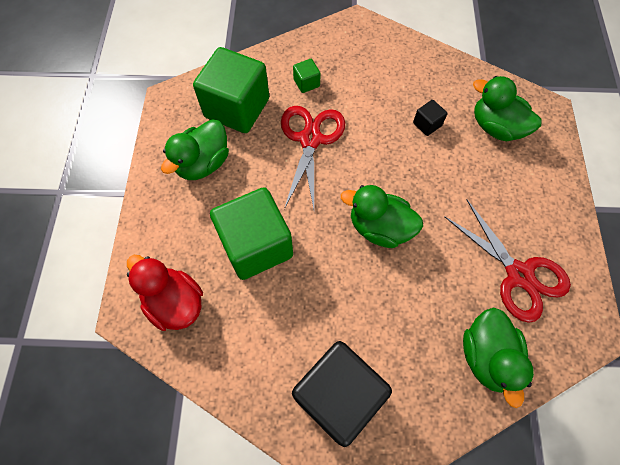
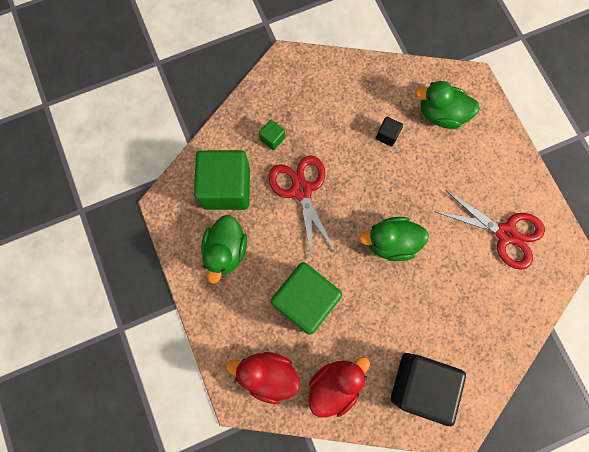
camera: 25 degrees left, 10 degrees up
green duck [463,307,534,408] -> none
none -> red duck [308,357,370,418]

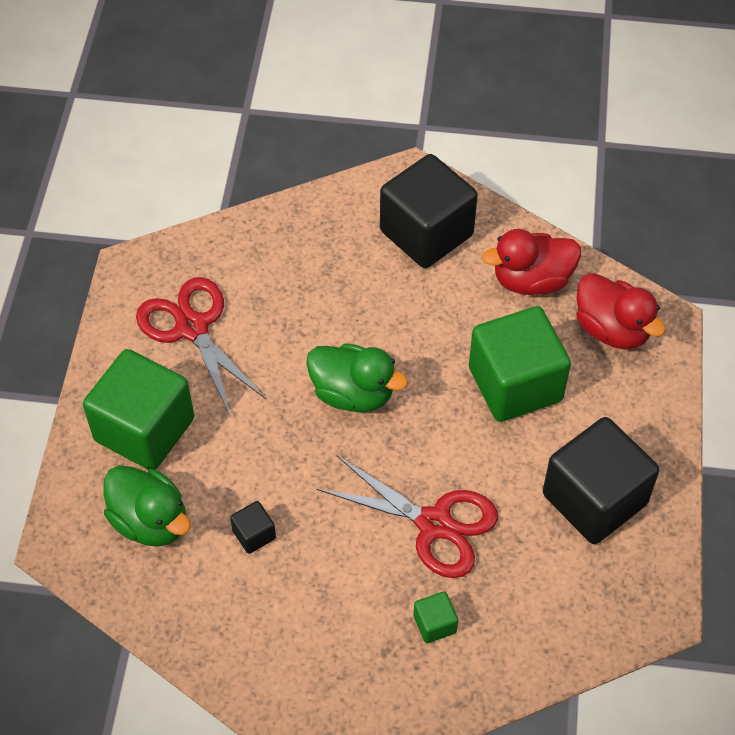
camera: 150 degrees left, 20 degrees down
green cube [194,150,250,210] -> green cube moved to [83,349,194,470]
green duck [201,215,247,284] -> black cube [543,417,659,544]
red scissors [269,155,336,259] -> red scissors turned 75 degrees counterclockwise [317,456,498,578]

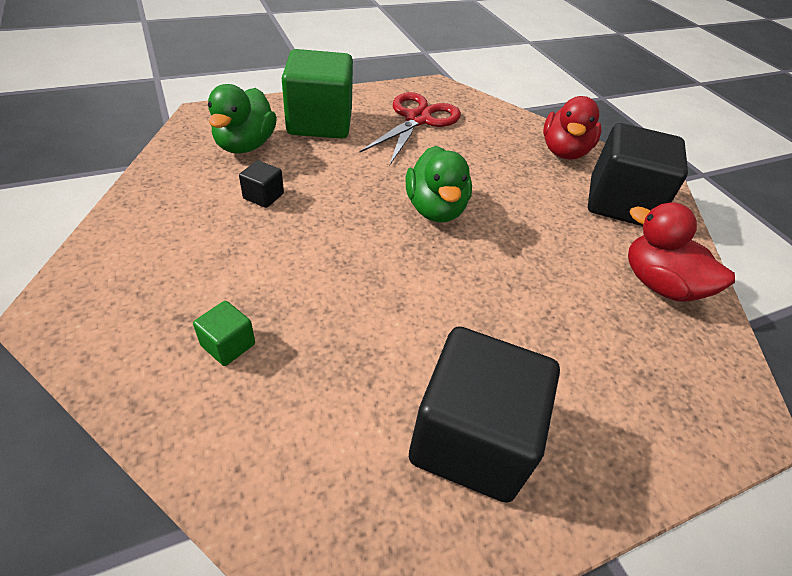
camera: 55 degrees right, 10 degrees down
red scissors [317,456,498,578] -> none
green cube [469,306,571,422] -> none
red duck [576,273,666,350] -> red duck moved to [543,96,601,160]

